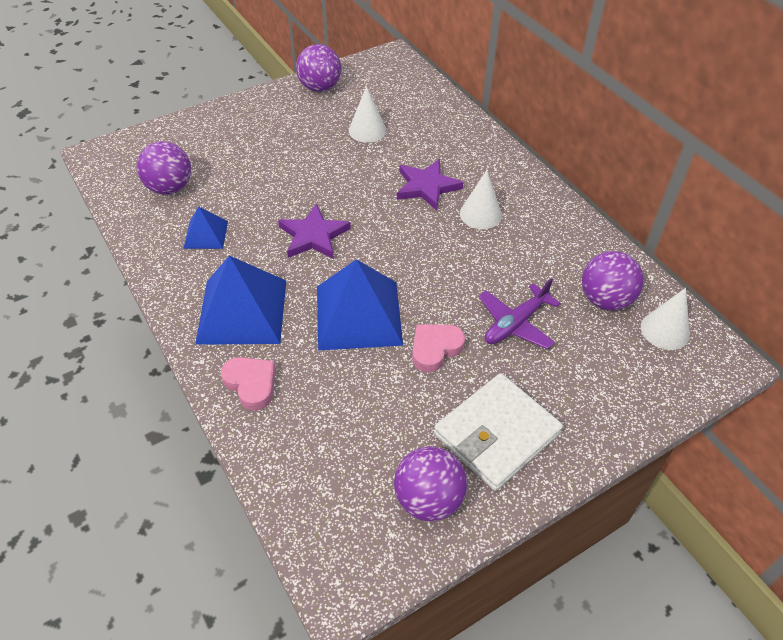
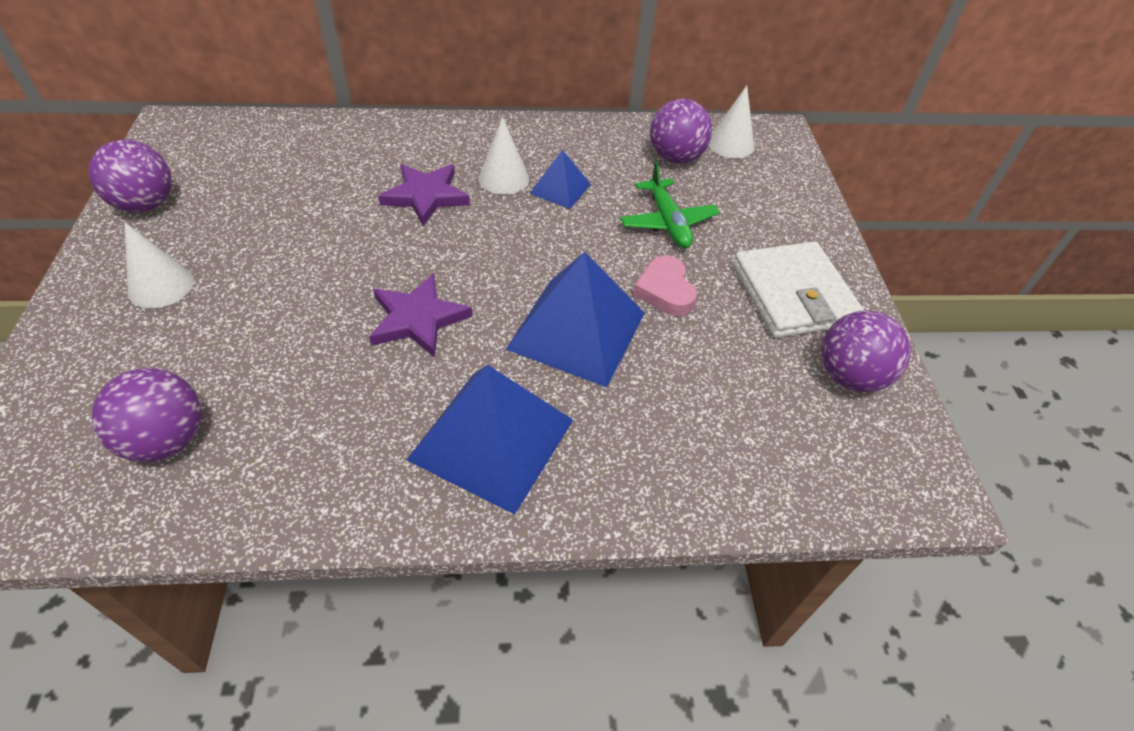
camera: 65 degrees left, 0 degrees up
blue pyramid [183,206,228,249] -> blue pyramid moved to [529,150,591,209]
pink heart [221,357,276,410] -> none
white cone [349,86,386,143] -> white cone moved to [124,222,194,308]
purple plane [479,278,560,349] -> green plane [620,161,720,248]

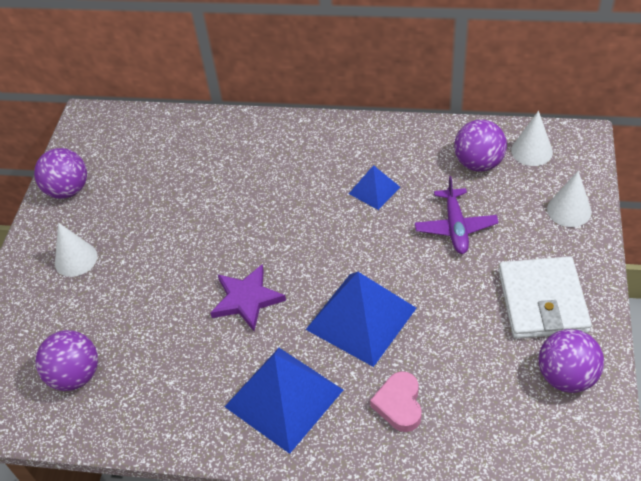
camera: 20 degrees right, 0 degrees up
purple star [378,164,470,226] -> none
white cone [479,117,529,195] -> white cone moved to [547,171,592,227]
green plane [620,161,720,248] -> purple plane [415,176,499,254]
pink heart [633,256,697,316] -> pink heart moved to [370,371,422,432]

